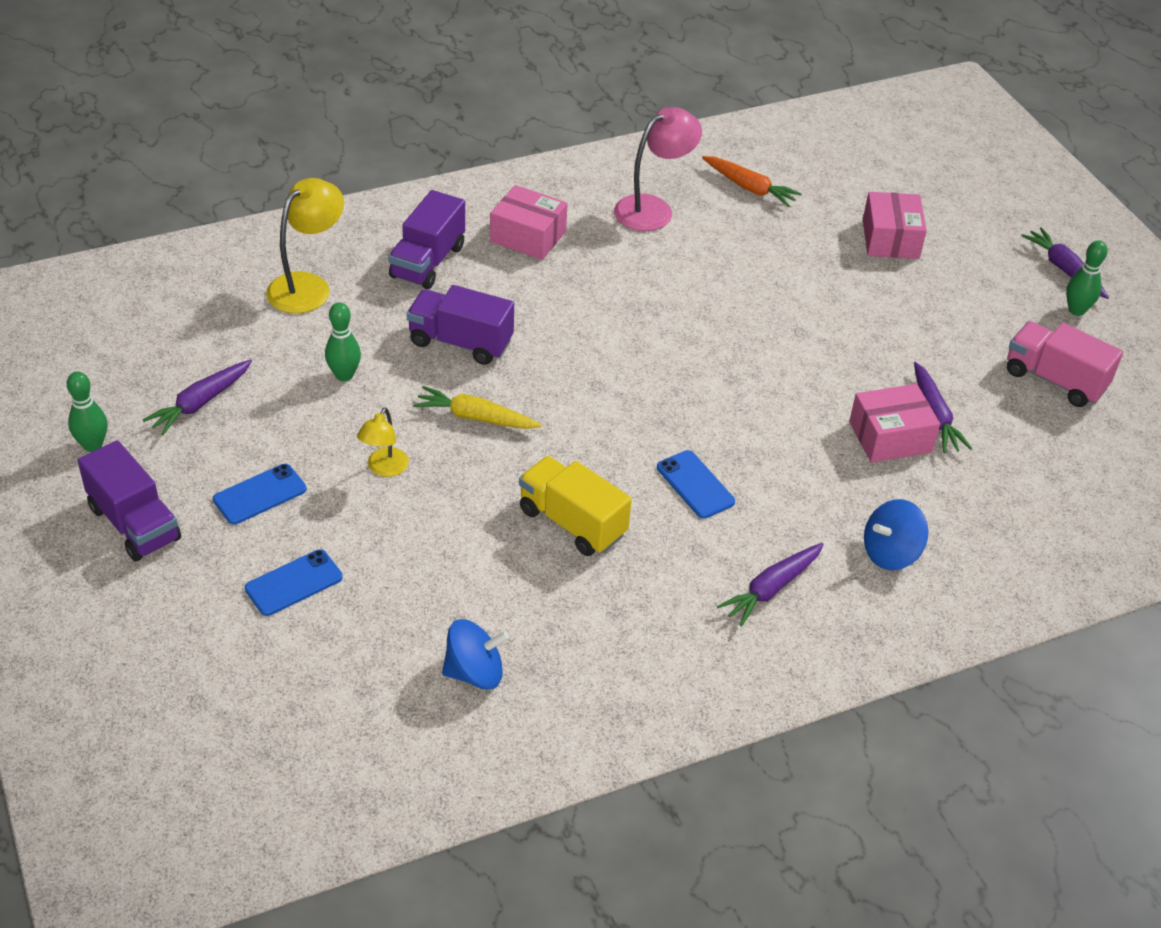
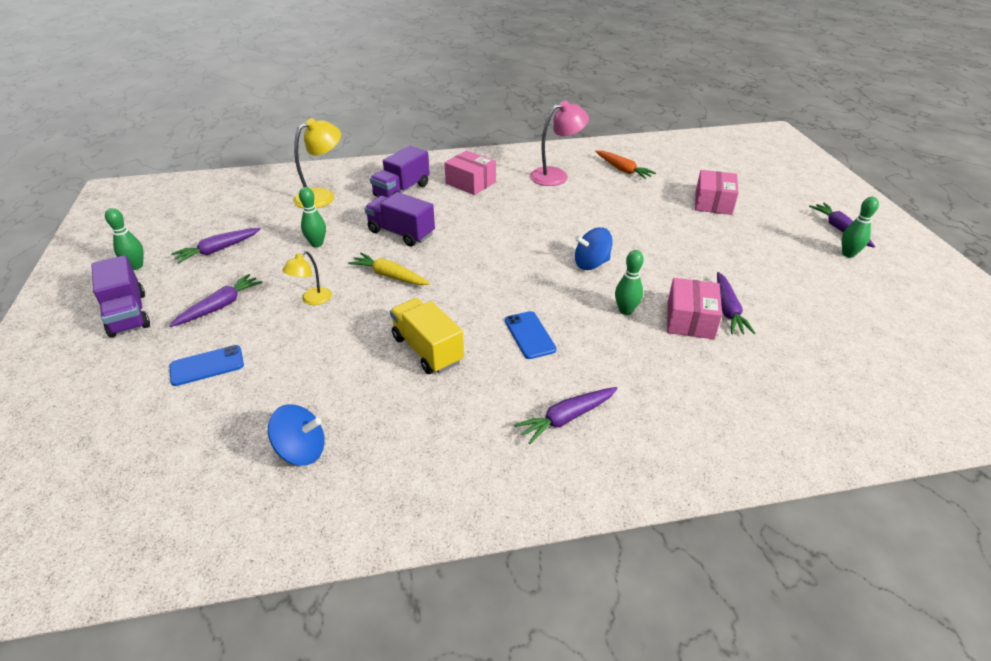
camera: 15 degrees right, 5 degrees down
blue phone [213,464,307,525] -> purple carrot [169,274,263,327]
pink box [849,384,940,463] -> pink box turned 75 degrees counterclockwise [667,278,722,339]
blue spinning top [864,499,928,570] -> blue spinning top moved to [575,227,613,270]
pink truck [1007,321,1123,407] -> none
none -> green bowling pin [615,250,644,315]

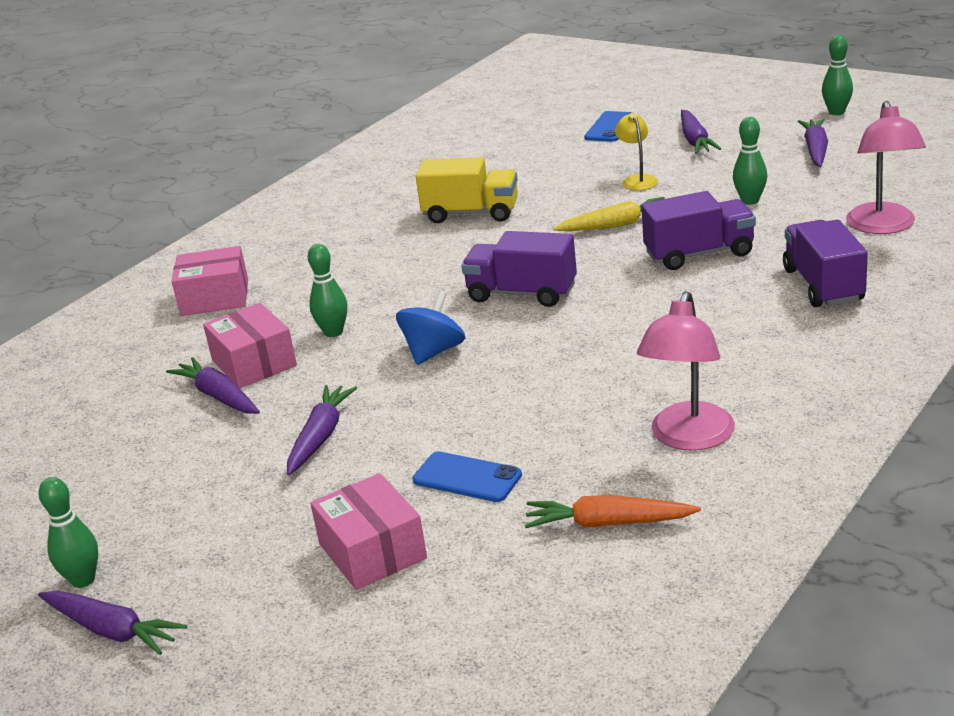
camera: 140 degrees right, 10 degrees down
purple truck [91,255,150,338] -> purple truck moved to [461,231,577,307]
blue spinning top [268,404,325,466] -> none
yellow lamp [293,118,341,209] -> pink lamp [846,101,926,234]
pink box [444,150,496,195] -> pink box moved to [171,246,248,316]
blue phone [505,311,557,359] -> blue phone moved to [413,451,522,502]
purple carrot [514,387,618,444] -> purple carrot moved to [287,385,357,475]

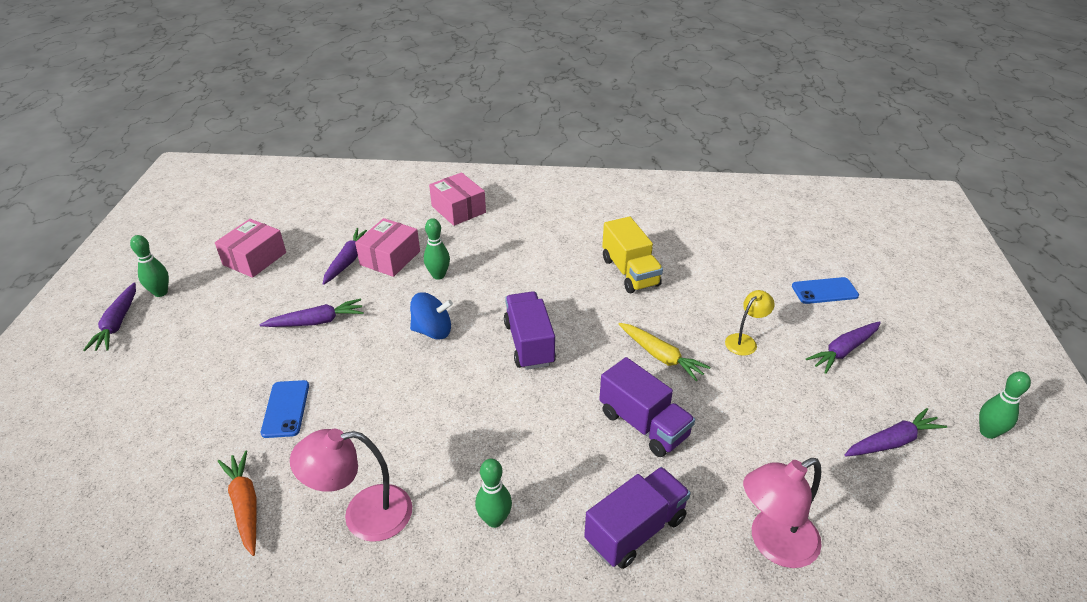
camera: 55 degrees right, 10 degrees up
pink box [310,473,427,590] -> pink box moved to [215,219,286,278]
green bowling pin [733,117,767,205] -> green bowling pin moved to [475,459,512,528]

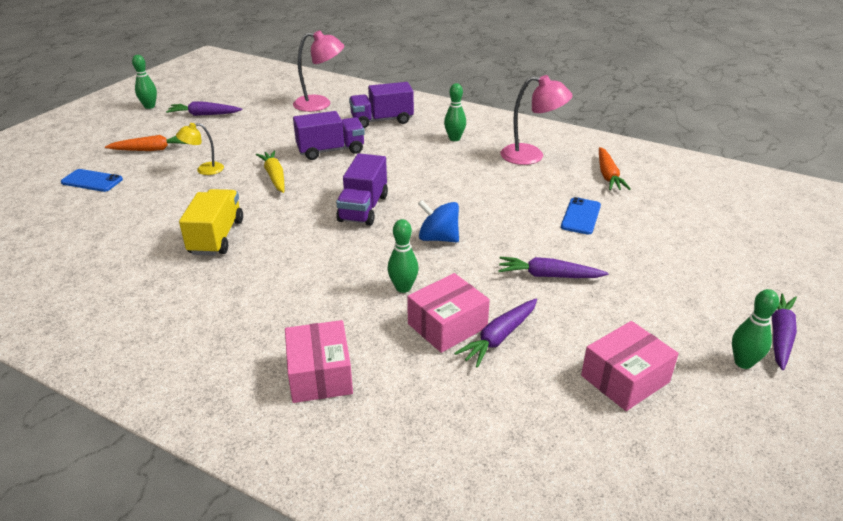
camera: 155 degrees left, 5 degrees down
purple truck [599,357,695,457] -> purple truck turned 90 degrees clockwise [293,111,365,160]
purple carrot [806,321,881,374] -> orange carrot [105,135,187,151]

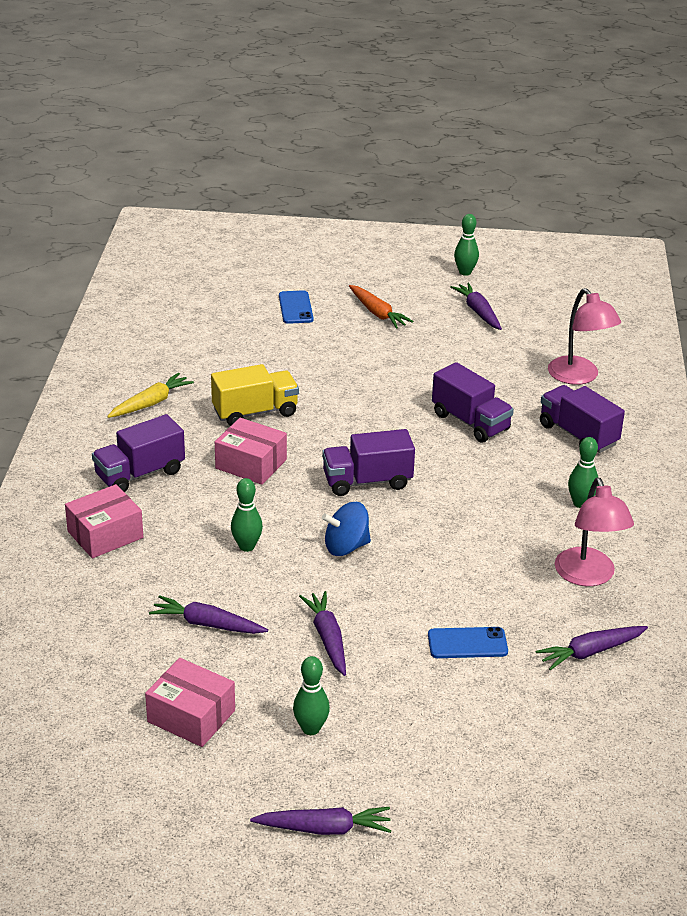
camera: 65 degrees right, 0 degrees up
yellow lamp [176,123,224,175] -> none
yellow carrot [256,150,285,193] -> yellow carrot moved to [107,373,194,418]
pink box [407,273,490,353] -> pink box moved to [215,418,287,485]
blue spinning top [418,200,459,242] -> blue spinning top turned 105 degrees counterclockwise [322,502,371,556]
orange carrot [599,147,630,190] -> purple carrot [535,626,648,670]
green bowling pin [732,289,779,369] -> green bowling pin moved to [293,656,330,735]
none -> purple truck [92,414,185,492]

